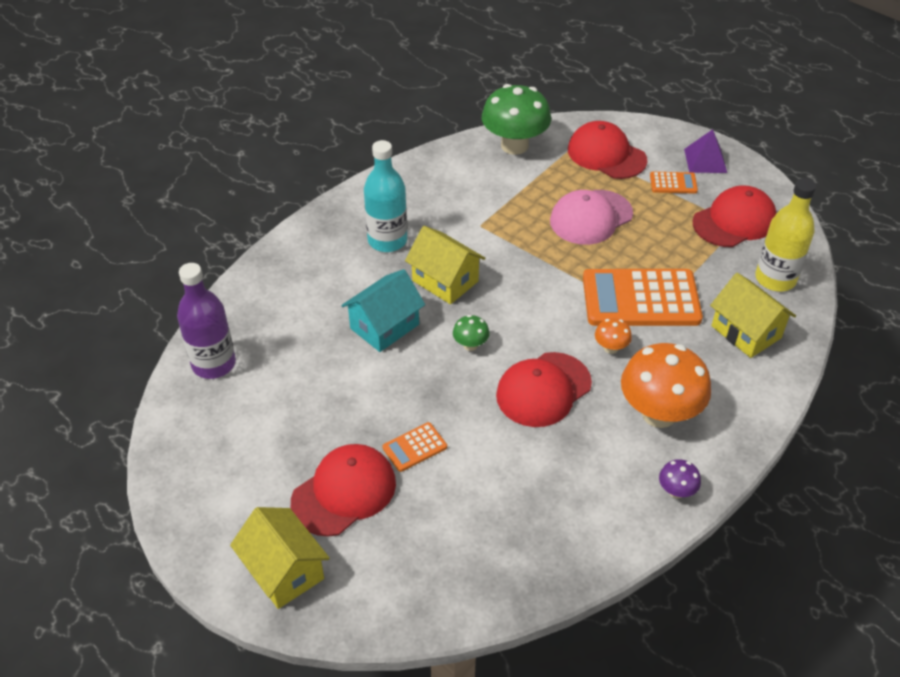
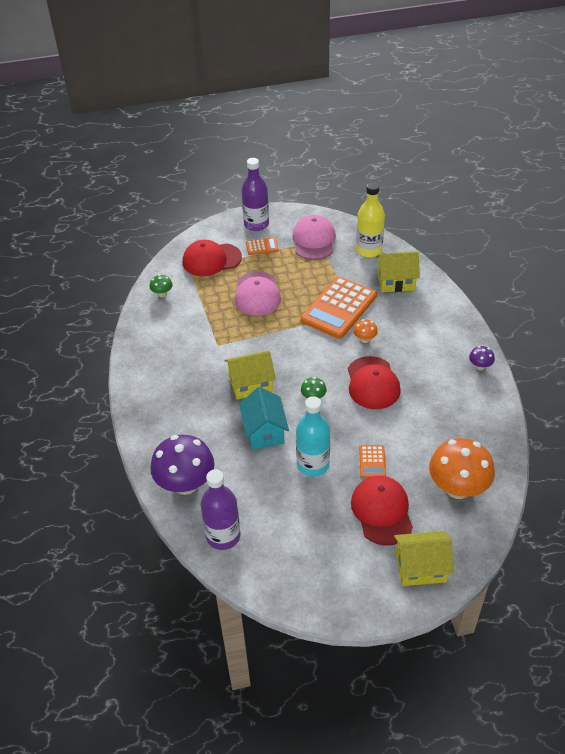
camera: 55 degrees left, 0 degrees up
turquoise bottle [364,140,407,252] -> turquoise bottle moved to [296,396,330,477]
green mushroom [482,84,551,155] -> green mushroom [150,274,173,297], size x0.44
orange mushroom [621,343,711,428] -> orange mushroom moved to [429,438,495,499]
orange calculator [650,172,698,193] -> orange calculator turned 45 degrees clockwise [246,237,279,255]
purple pyramid [684,129,727,173] -> purple bottle [241,158,269,231]
red cap [693,185,777,247] -> pink cap [292,215,336,260]
none -> purple mushroom [150,435,214,495]

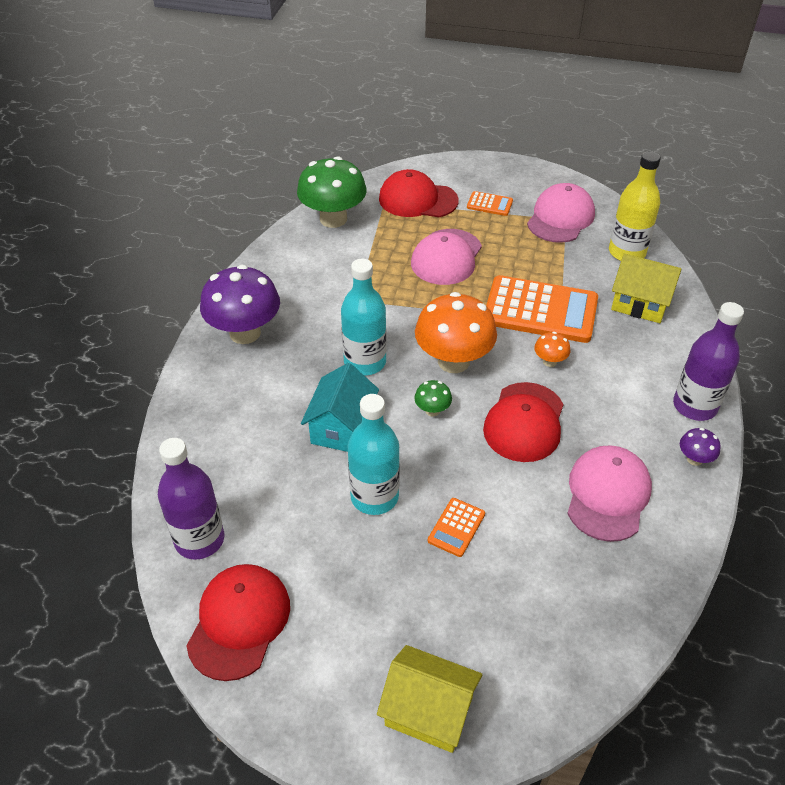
camera: 25 degrees right, 0 degrees up
green mushroom [150,274,173,297] -> green mushroom [297,156,367,228], size x2.25
purple mushroom [150,435,214,495] -> purple mushroom moved to [200,265,280,344]
yellow house [224,351,276,400] -> turquoise bottle [341,259,386,375]
purple bottle [241,158,269,231] -> purple bottle moved to [673,302,744,421]
orange calculator [301,276,377,339] -> orange calculator turned 135 degrees counterclockwise [486,275,598,343]
red cap [351,476,413,546] -> red cap moved to [186,564,290,681]
orange mushroom [429,438,495,499] -> orange mushroom moved to [415,292,497,373]
none -> pink cap [567,446,652,542]

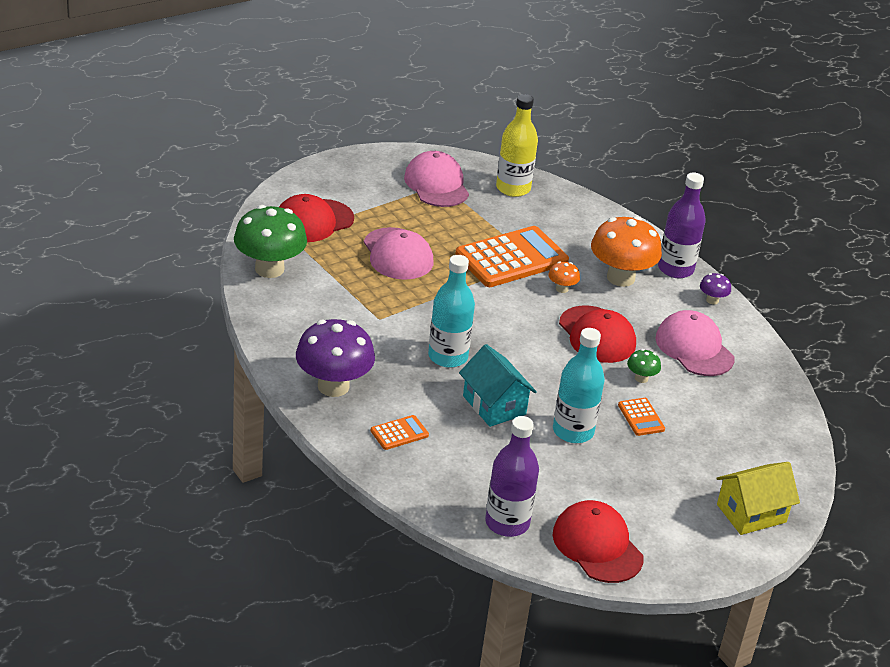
camera: 50 degrees left, 10 degrees down
green mushroom [414,380,452,416] -> green mushroom moved to [627,349,661,383]
orange mushroom [415,292,497,373] -> orange mushroom moved to [591,216,662,287]
orange calculator [467,191,513,216] -> orange calculator moved to [371,415,429,450]
yellow house [611,253,681,323] -> none

